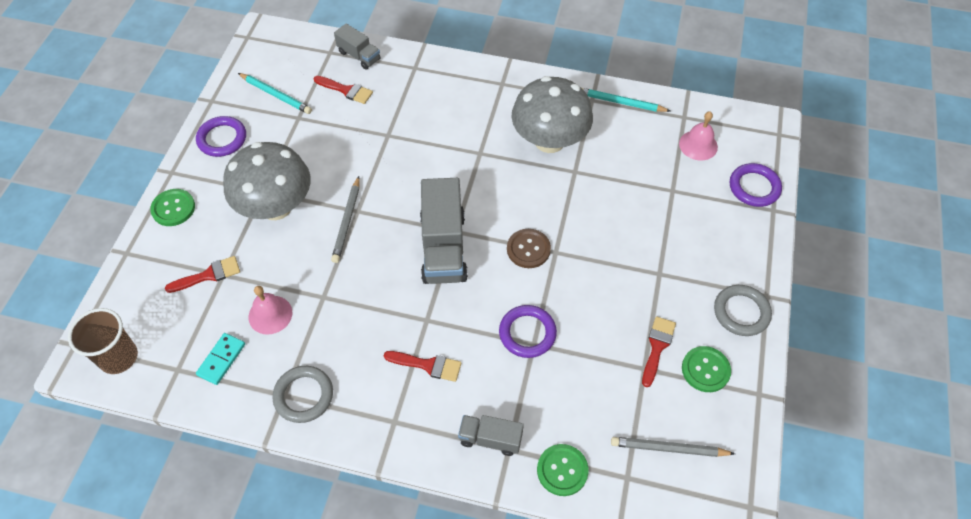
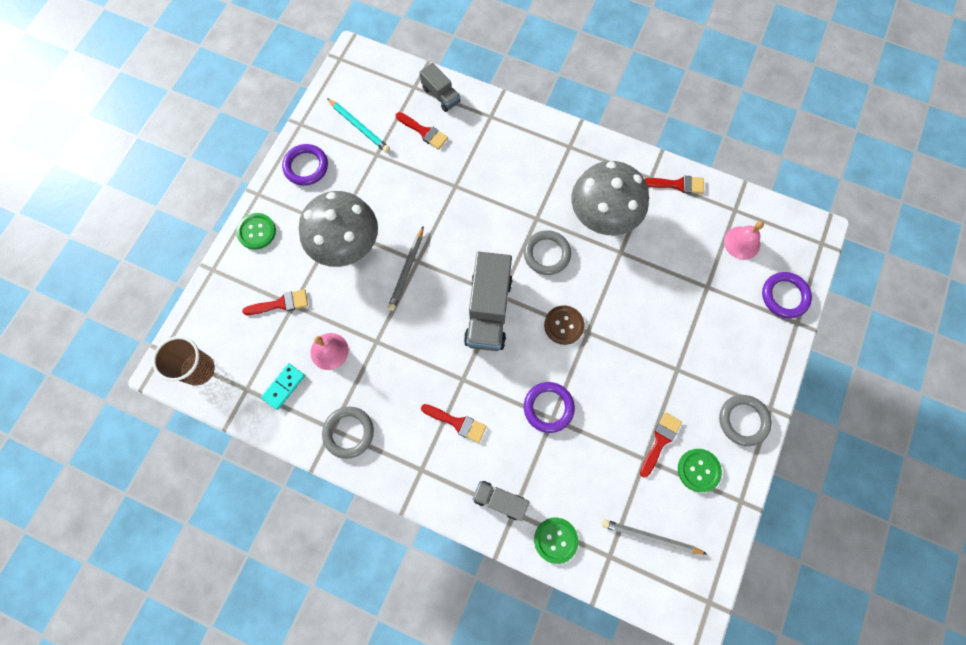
camera: 10 degrees right, 15 degrees up
turquoise pencil [582,88,670,112] -> red brush [644,176,704,194]
none -> grey ring [524,230,571,275]

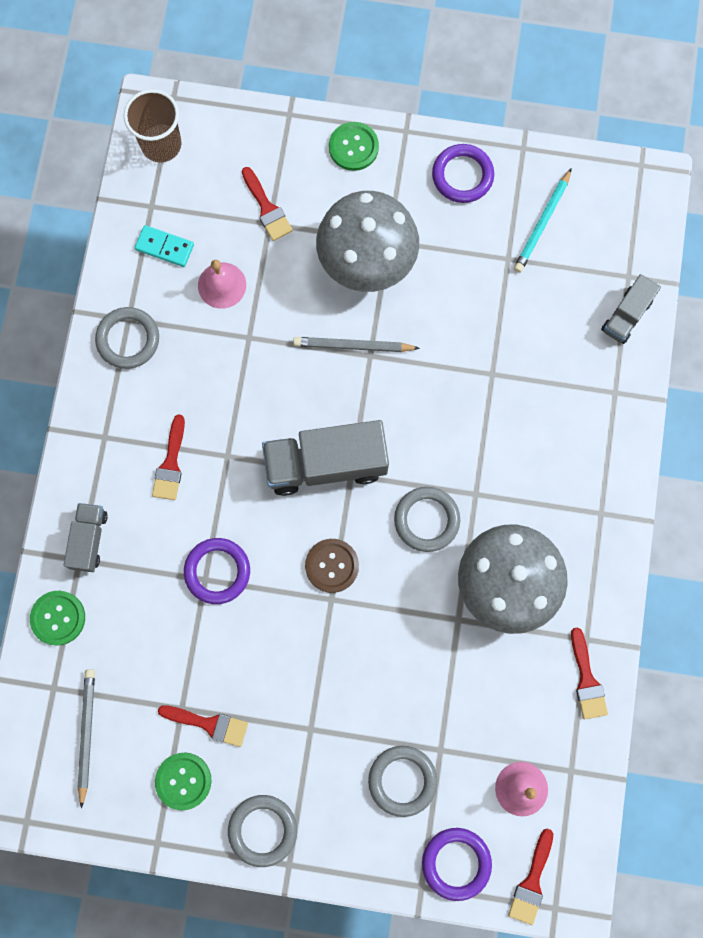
camera: 75 degrees right, 5 degrees up
red brush [396,112,448,149] -> red brush moved to [508,829,553,925]
none -> grey ring [368,746,437,817]

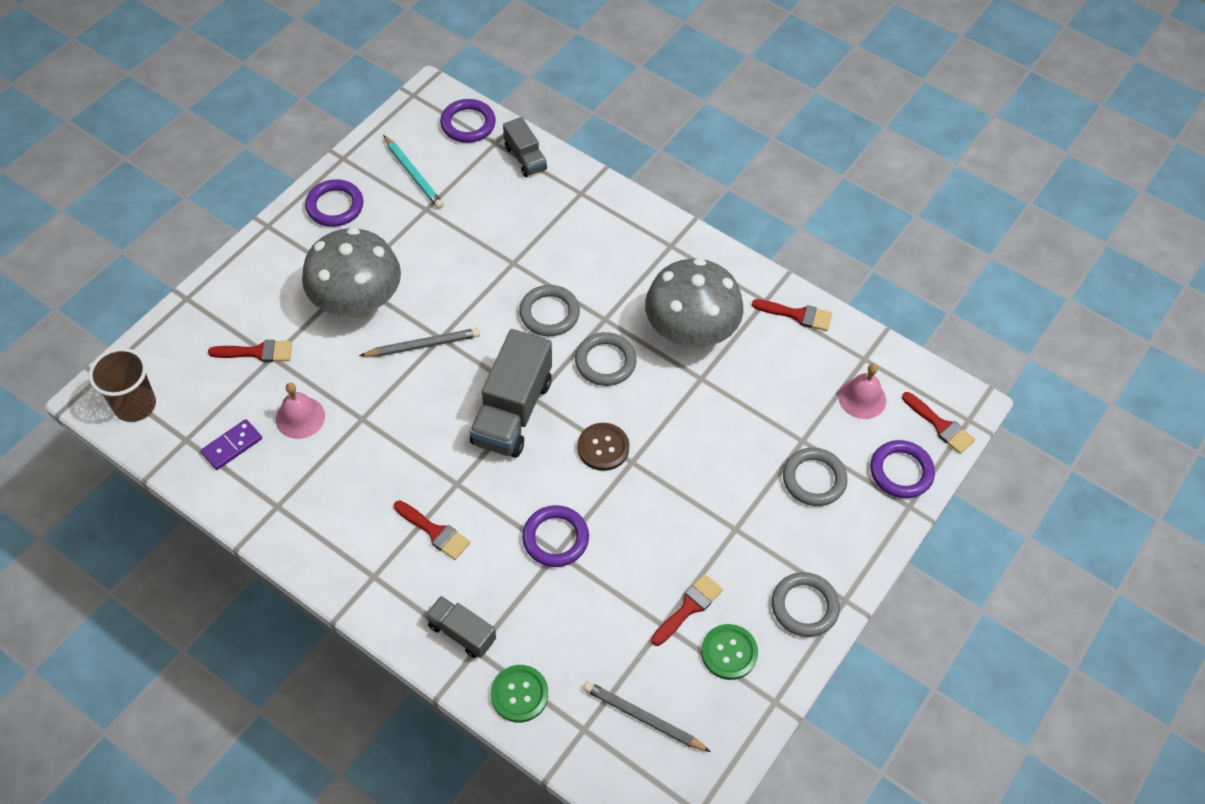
camera: 65 degrees left, 20 degrees down
grey ring [95,307,159,369] -> grey ring moved to [519,285,580,336]
turquoise domino [135,225,194,267] -> purple domino [201,419,262,470]
grey pencil [293,337,420,352] -> grey pencil turned 135 degrees counterclockwise [359,328,480,357]
green button [329,122,379,171] -> none
none -> purple ring [440,99,496,143]

